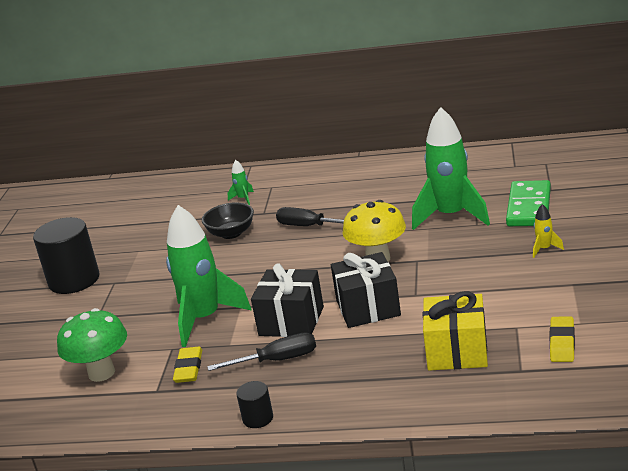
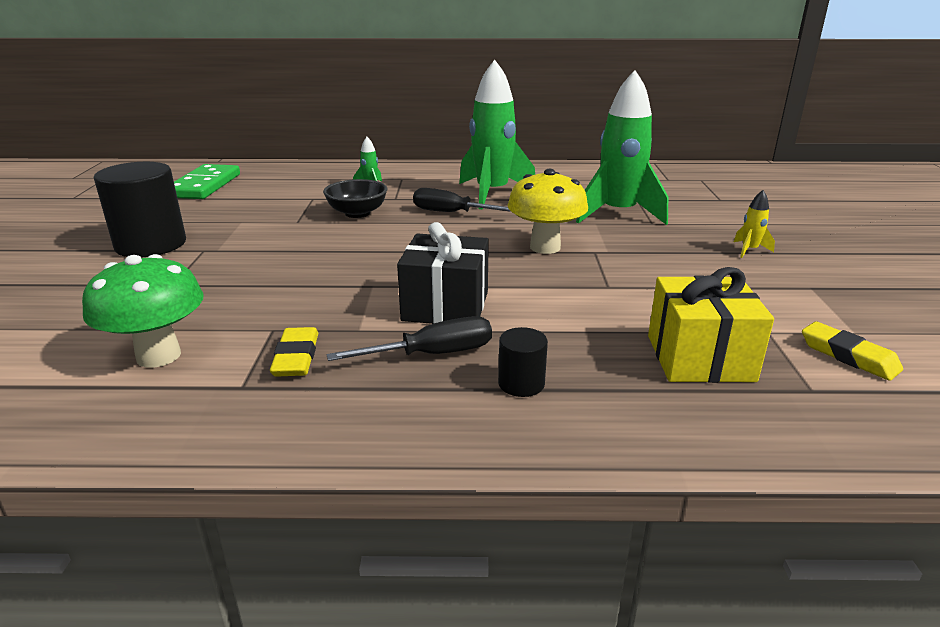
camera: 10 degrees left, 0 degrees up
green rocket [166,205,252,347] -> green rocket moved to [459,60,535,209]
black cylinder [236,381,273,428] -> black cylinder moved to [498,327,548,397]
black gift [331,252,401,328] -> none
green domino [506,180,551,226] -> green domino moved to [174,164,240,199]
yellow eraser [550,317,575,362] -> yellow eraser turned 45 degrees counterclockwise [802,322,903,381]

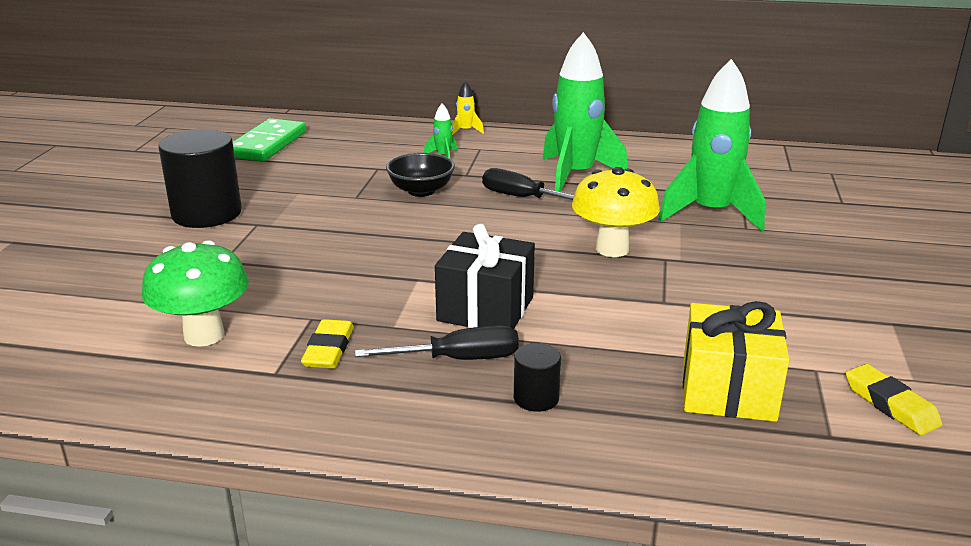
camera: 10 degrees right, 0 degrees up
yellow rocket [734,190,775,258] -> yellow rocket moved to [452,81,484,135]

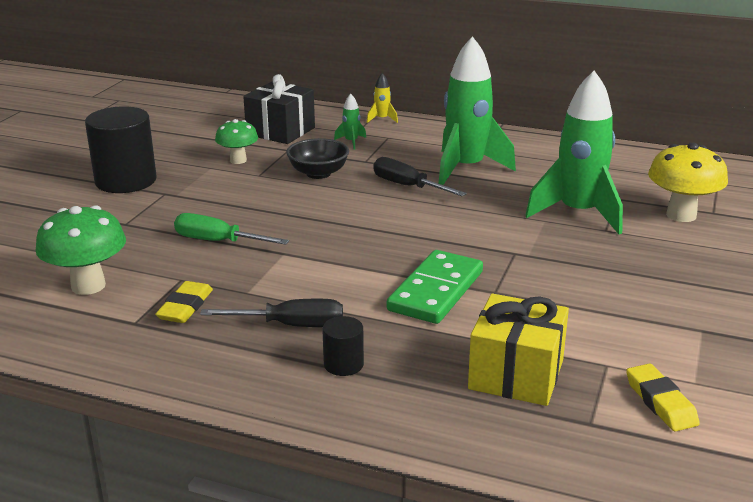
camera: 10 degrees right, 0 degrees up
green domino [233,118,306,162] -> green domino moved to [387,250,483,324]
black gift [435,224,535,329] -> black gift moved to [243,74,315,144]
yellow mushroom [572,167,660,257] -> yellow mushroom moved to [648,143,728,222]
none -> green screwdriver [174,213,289,245]
none -> green mushroom [215,119,258,164]

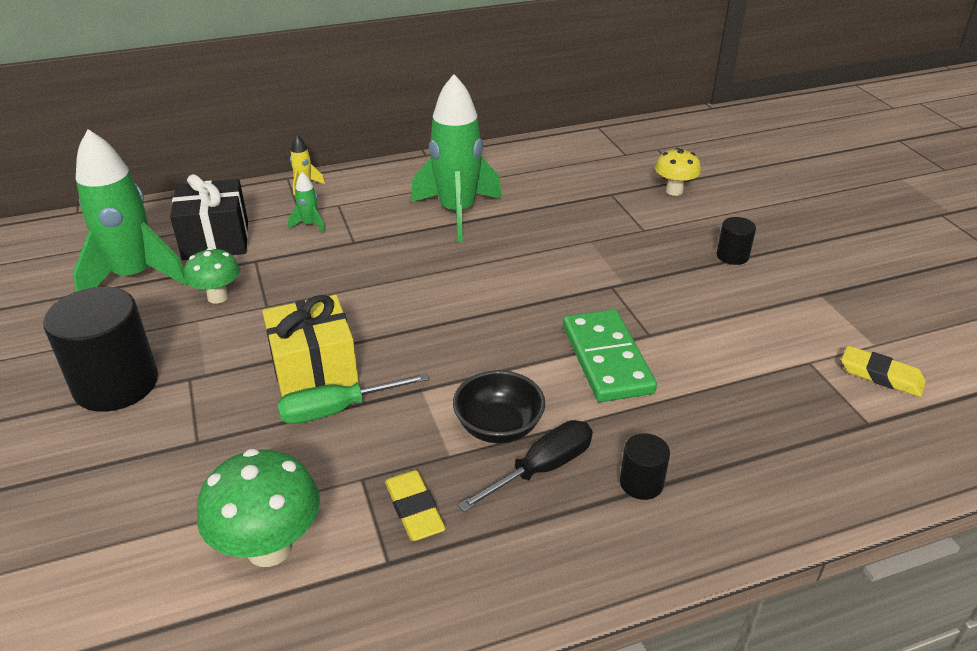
camera: 40 degrees left, 10 degrees up
black bowl [286,138,349,179] -> black bowl moved to [453,370,545,443]
black screwdriver [373,157,467,196] -> none
yellow gift [468,294,569,406] -> yellow gift moved to [262,295,359,397]
green rocket [525,71,623,234] -> green rocket moved to [73,129,188,292]
yellow mushroom [648,143,728,222] -> yellow mushroom [655,148,701,196], size x0.64
none -> black cylinder [717,217,756,265]

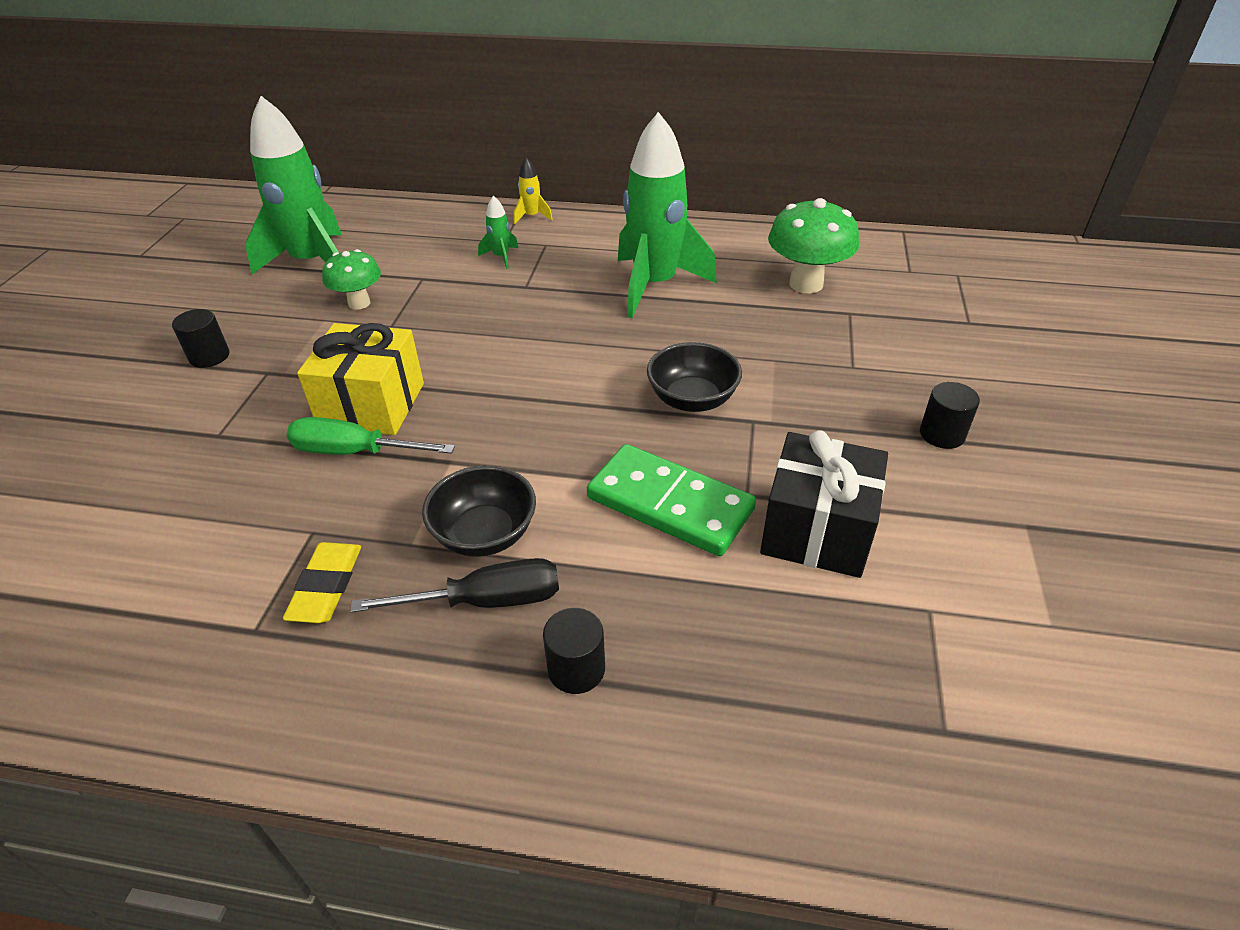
camera: 30 degrees right, 5 degrees up
black cylinder [43,287,158,412] -> black cylinder [172,309,229,368], size x0.47
black gift [170,174,248,260] -> black gift moved to [760,430,888,578]
green mushroom [197,449,320,567] -> green mushroom moved to [768,198,859,293]
green domino [563,309,657,402] -> green domino turned 75 degrees counterclockwise [587,444,756,556]
yellow mushroom [655,148,701,196] -> none
yellow eraser [841,346,926,397] -> none
none -> black bowl [647,342,742,412]

